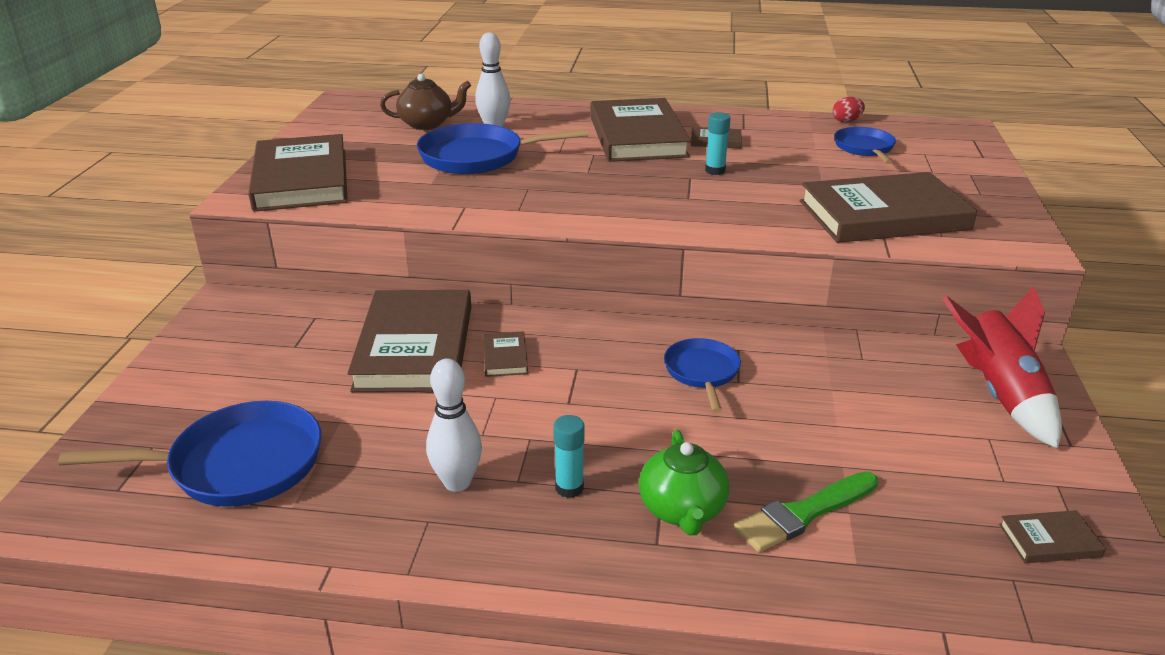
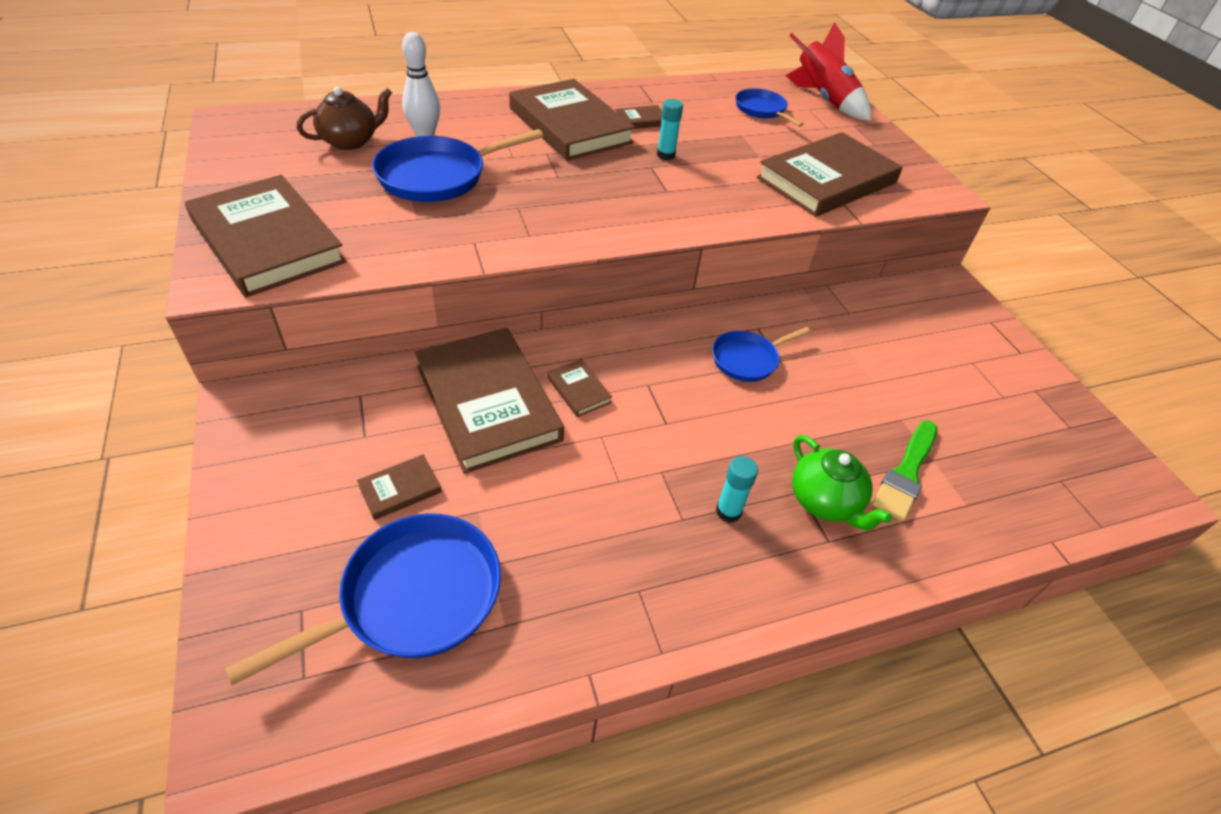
camera: 30 degrees left, 15 degrees up
white bowling pin [426,358,482,492] -> none
blue pan [664,338,741,413] -> blue pan turned 90 degrees counterclockwise [712,327,811,382]
red egg [833,97,865,122] -> none
red rocket [942,286,1062,449] -> red rocket moved to [785,22,871,121]
brown book [999,510,1106,563] -> brown book moved to [357,455,442,520]

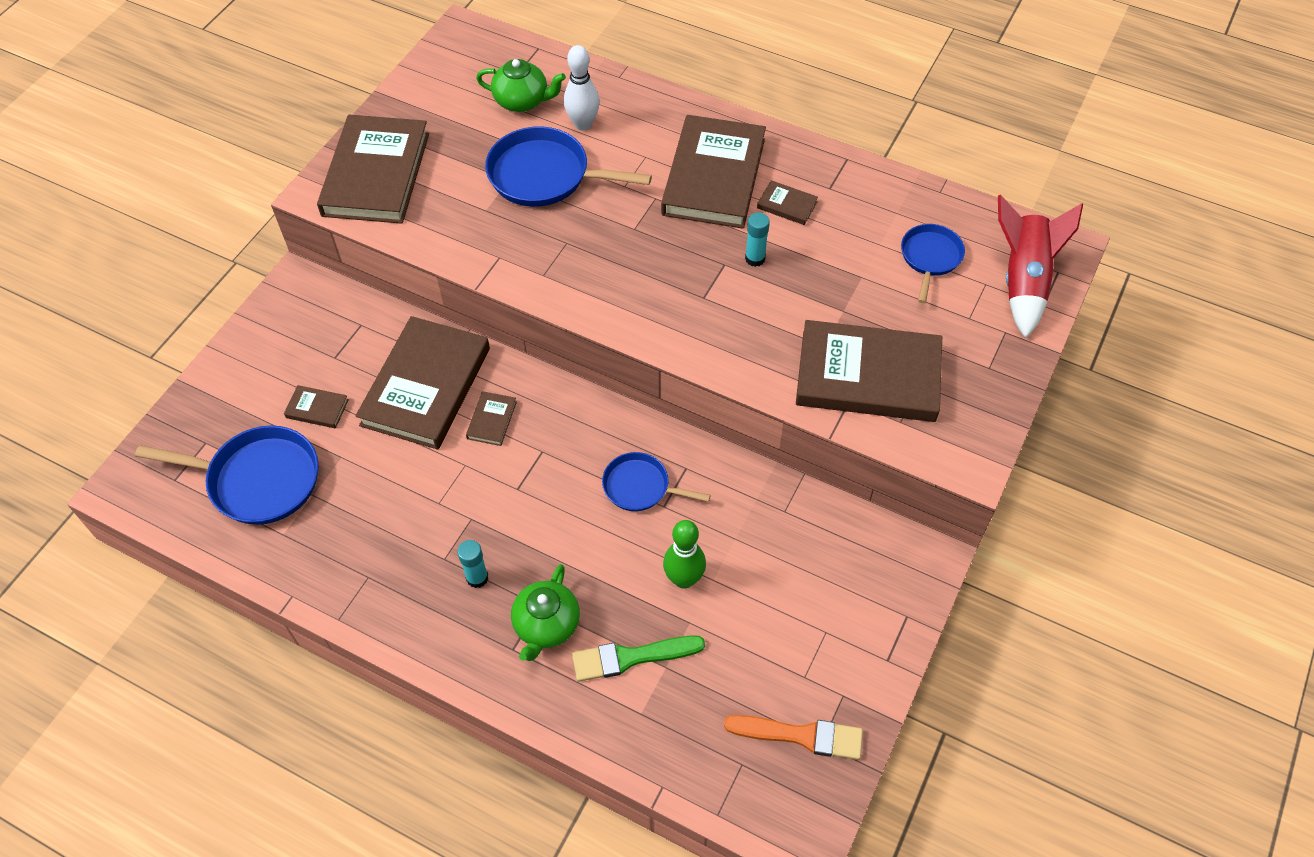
camera: 50 degrees right, 10 degrees up
brown teapot [297,87,392,150] -> green teapot [476,59,566,112]
none -> green bowling pin [663,520,706,589]
none -> orange brush [724,715,863,760]

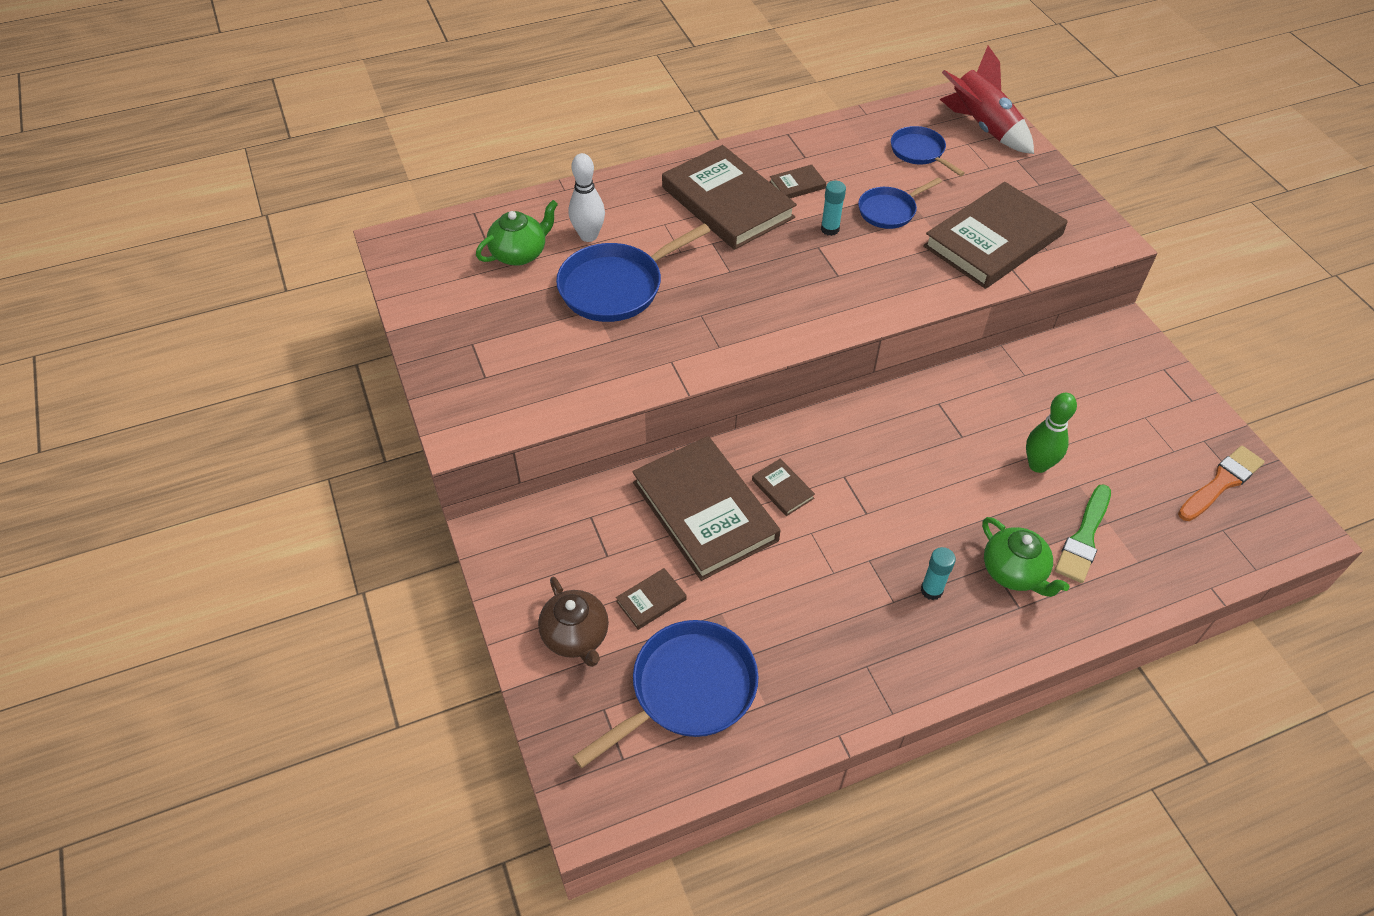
camera: 50 degrees left, 5 degrees down
brown book [317,115,429,224] -> none
blue pan [602,452,711,511] -> blue pan moved to [858,178,942,229]
none -> brown teapot [538,577,609,667]

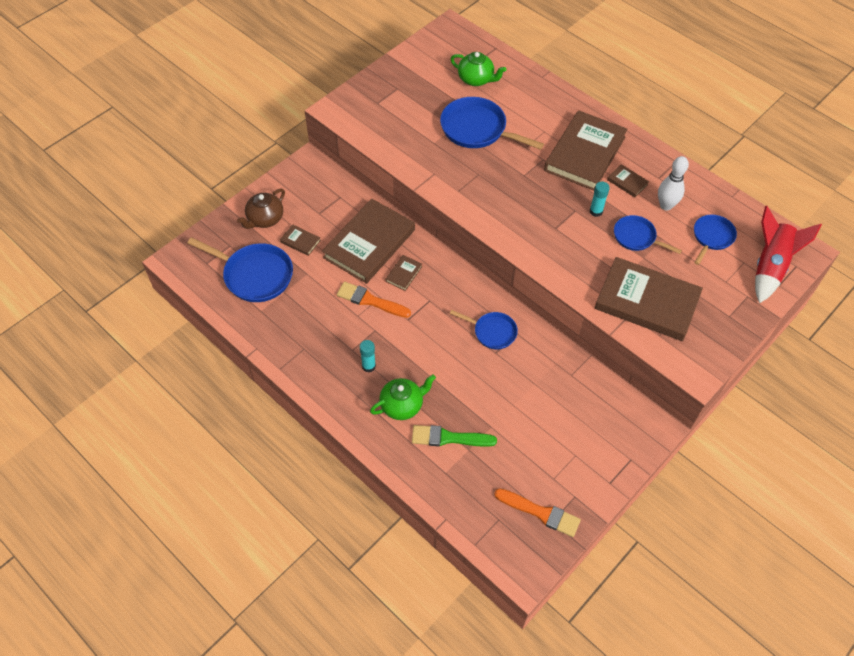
camera: 65 degrees right, 5 degrees up
white bowling pin [569,153,605,242] -> white bowling pin moved to [658,156,689,210]
green teapot [982,517,1069,597] -> green teapot turned 150 degrees counterclockwise [370,375,436,420]
green bowling pin [1026,393,1077,473] -> none
none -> orange brush [337,282,411,318]
none -> blue pan [450,310,518,350]

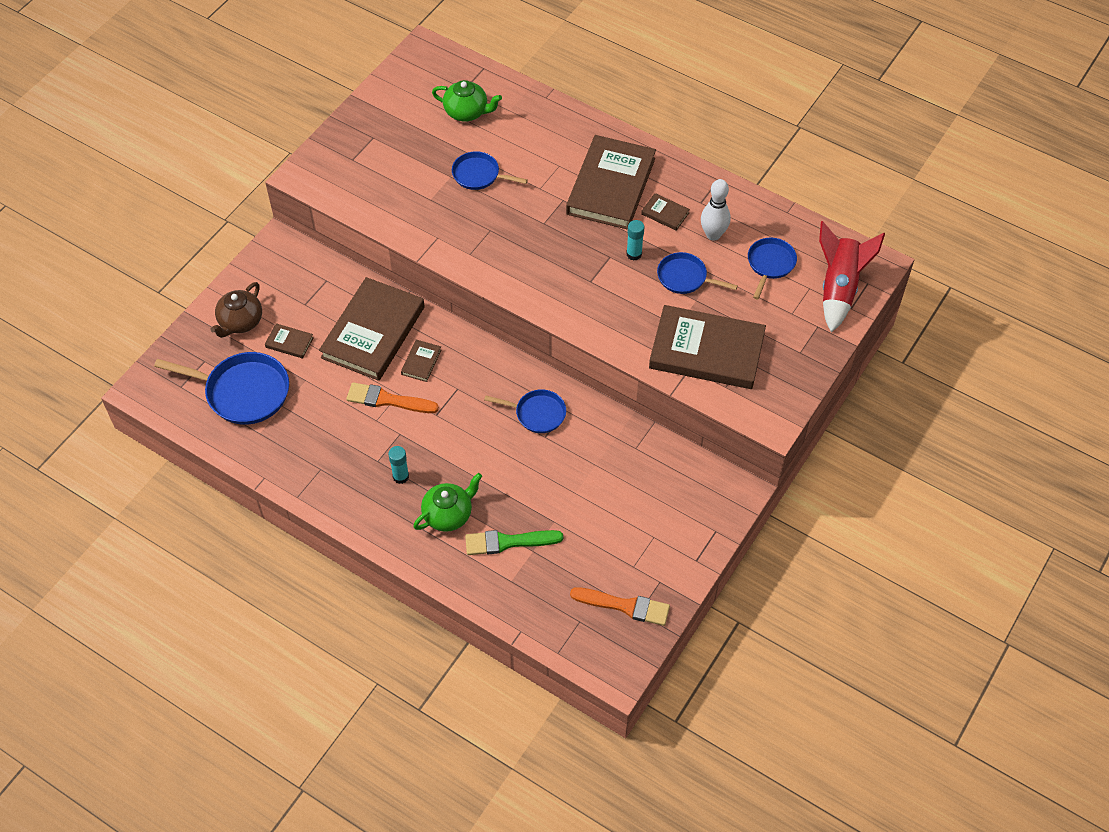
camera: 10 degrees left, 0 degrees up
blue pan [440,97,544,150] -> blue pan [452,151,528,190], size x0.60

